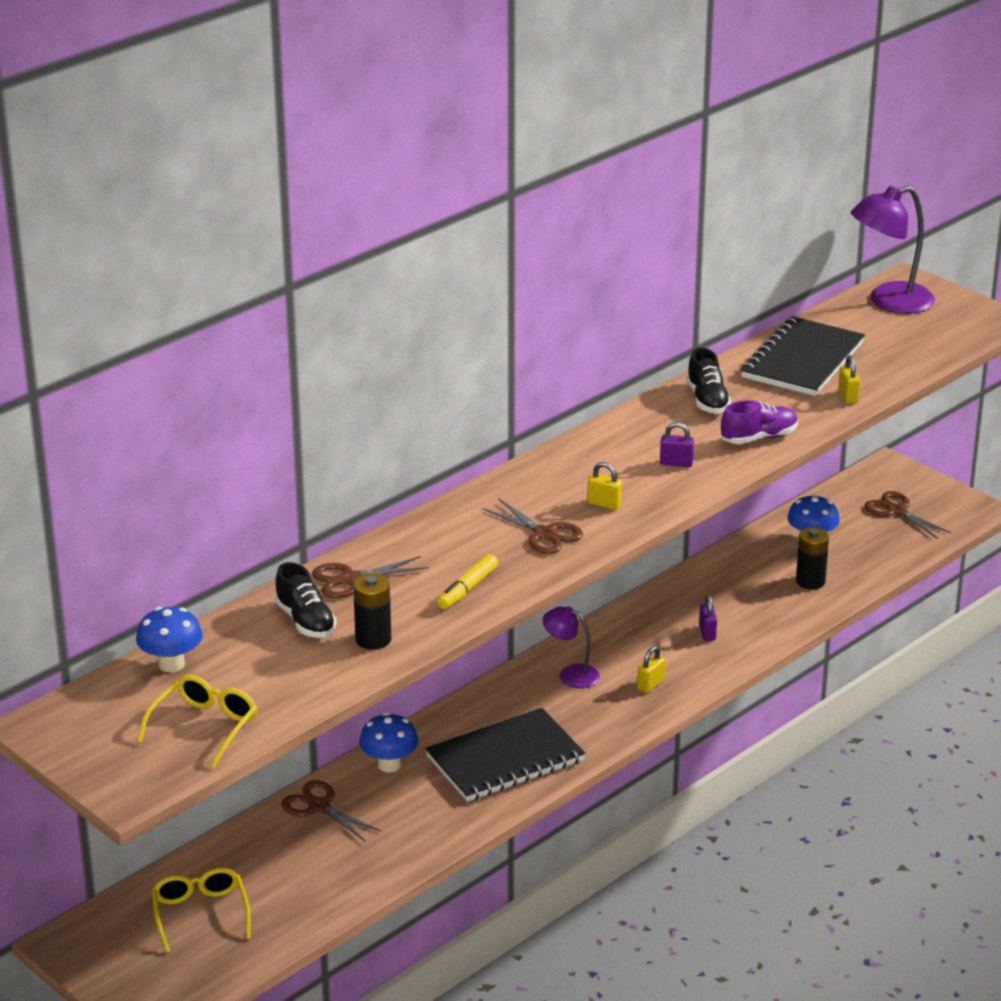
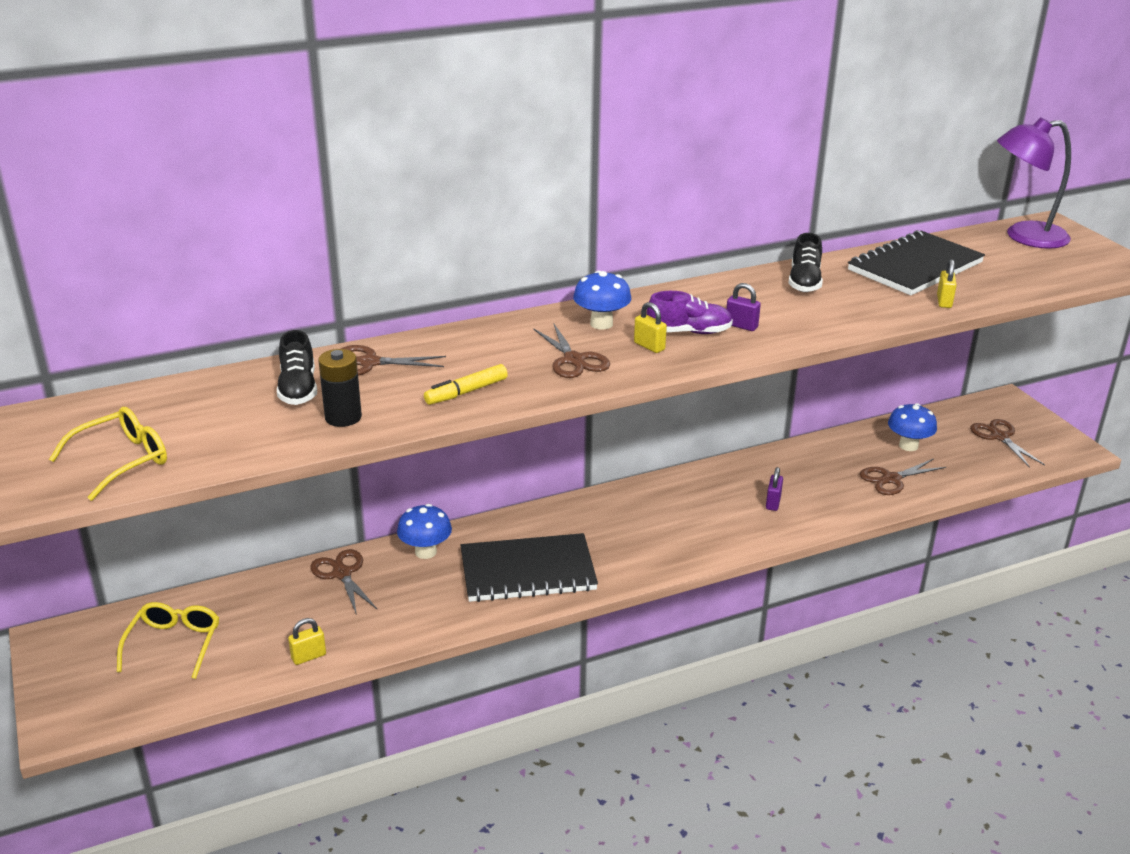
camera: 20 degrees right, 0 degrees up
blue mushroom [136,607,203,672] -> blue mushroom moved to [573,271,631,330]
purple lamp [542,606,600,688] -> none
yellow padlock [637,646,665,693] -> yellow padlock moved to [288,618,326,665]
purple shoe [721,400,798,444] -> purple shoe moved to [647,291,733,334]
black battery [796,527,829,589] -> brown scissors [860,459,946,495]

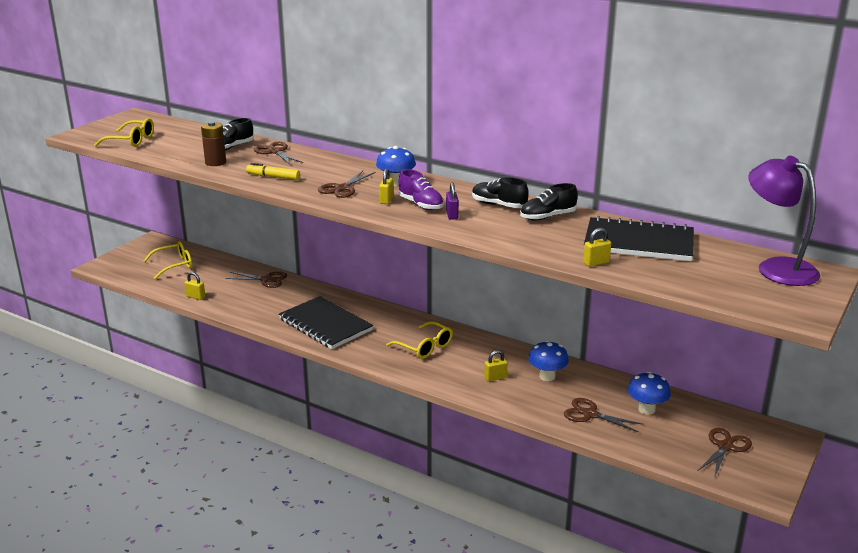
camera: 55 degrees right, 5 degrees down
brown scissors [310,549,378,615] -> brown scissors turned 75 degrees clockwise [225,271,287,288]
black battery [318,349,362,427] -> brown battery [201,121,226,166]
blue mushroom [397,504,452,559] -> blue mushroom moved to [528,340,569,381]
purple padlock [766,467,783,511] -> yellow padlock [484,350,508,382]
none -> yellow glasses [386,321,453,359]
none -> black shoe [472,177,529,208]

